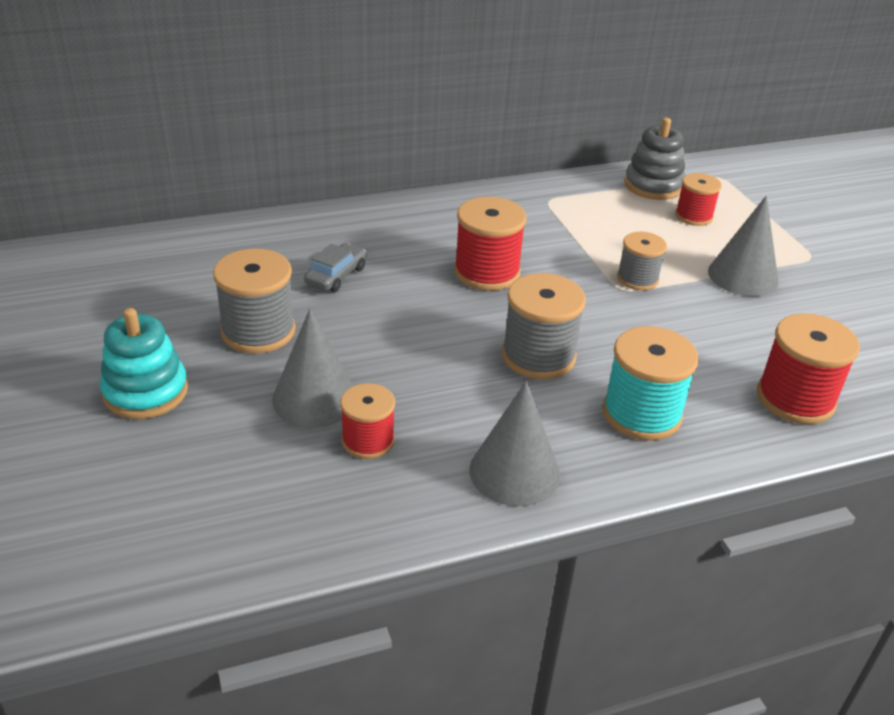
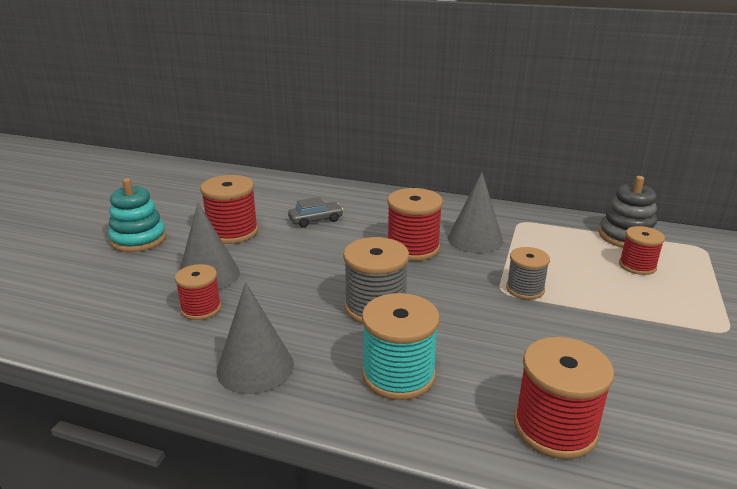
camera: 40 degrees right, 10 degrees down
grey spool [213,249,296,353] -> red spool [200,175,258,244]
grey cone [708,196,779,296] -> grey cone moved to [448,172,503,253]

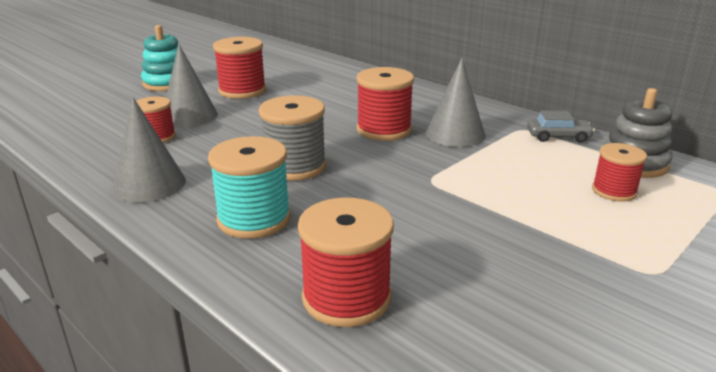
camera: 25 degrees right, 0 degrees up
grey car [288,197,343,228] -> grey car moved to [527,110,595,143]
grey spool [506,247,550,300] -> none

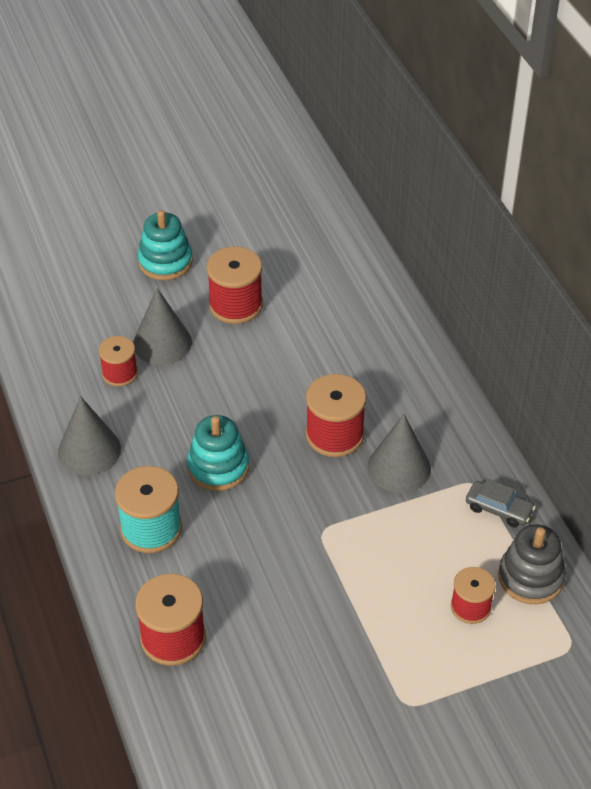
camera: 25 degrees right, 20 degrees up
grey spool [258,95,326,181] -> turquoise stacking toy [187,415,249,491]

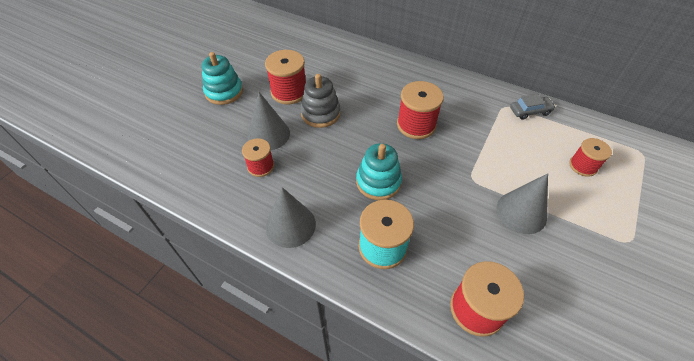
camera: 40 degrees left, 5 degrees up
grey cone [368,414,431,493] -> grey cone moved to [497,173,548,234]
grey stacking toy [498,524,566,604] -> grey stacking toy moved to [300,74,341,128]

